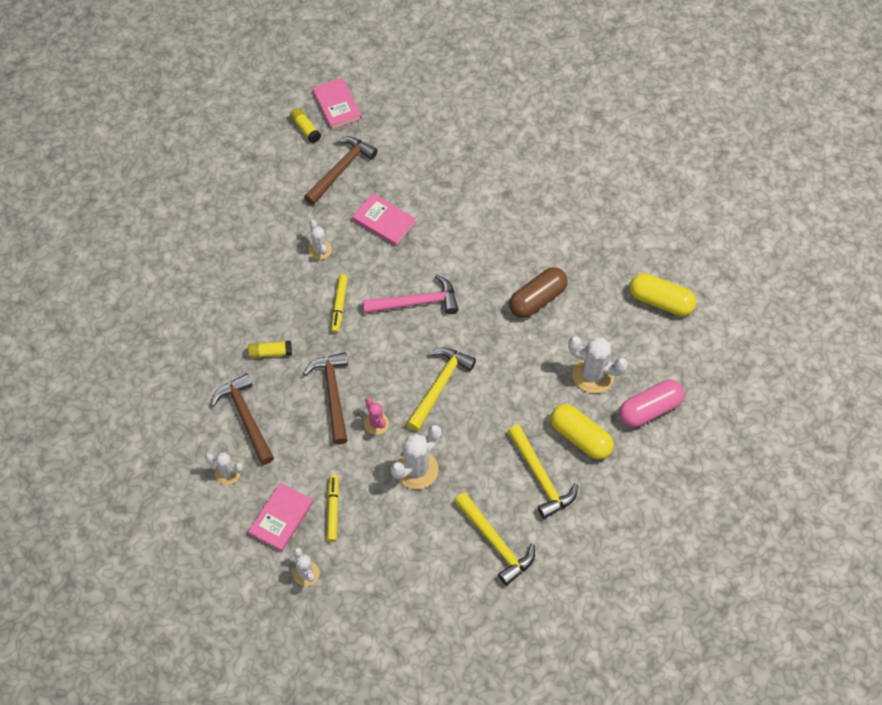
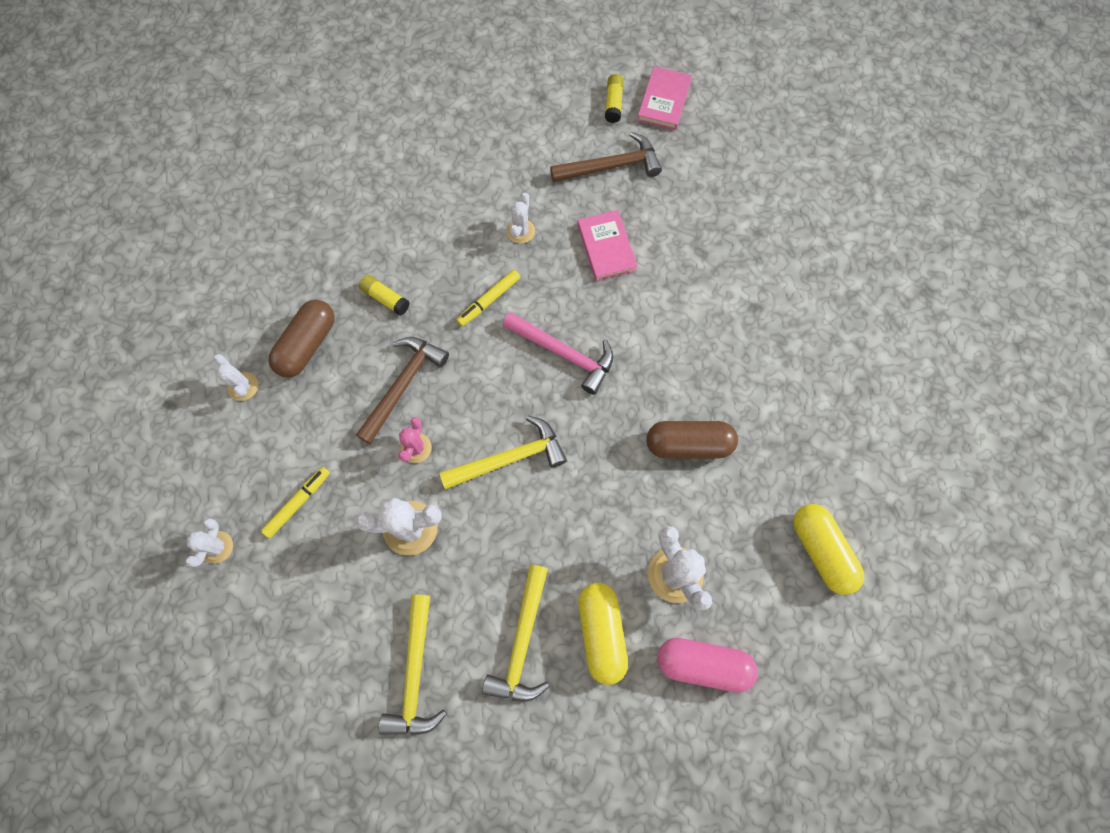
camera: 40 degrees right, 10 degrees up
brown hammer [211,374,274,465] -> brown capsule [268,300,335,378]
pink book [248,482,313,552] -> none

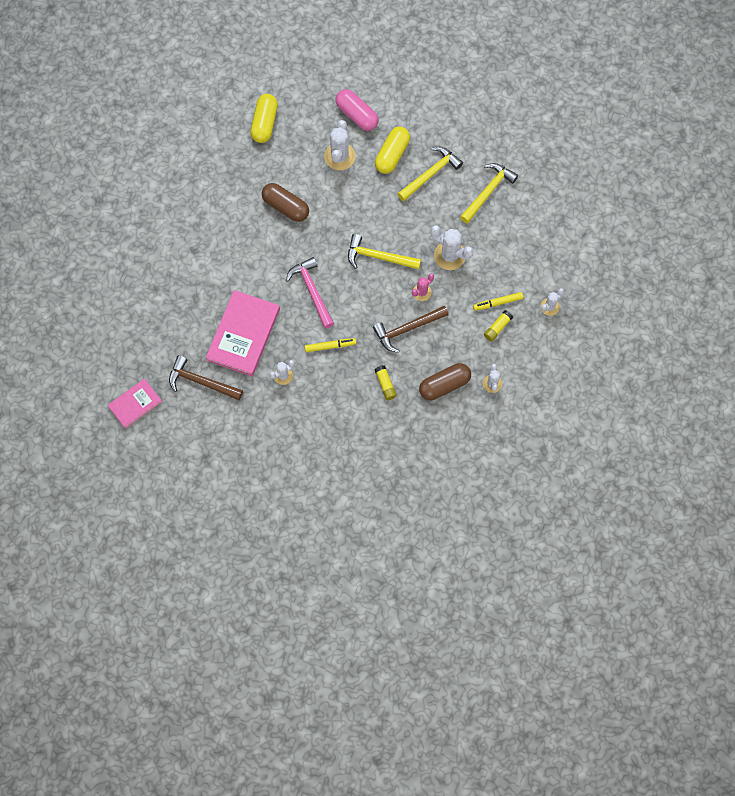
camera: 145 degrees left, 0 degrees up
pink book [577,210,638,281] -> pink book [206,290,280,376], size x1.72
yellow glue stick [605,74,624,123] -> yellow glue stick moved to [484,310,513,342]

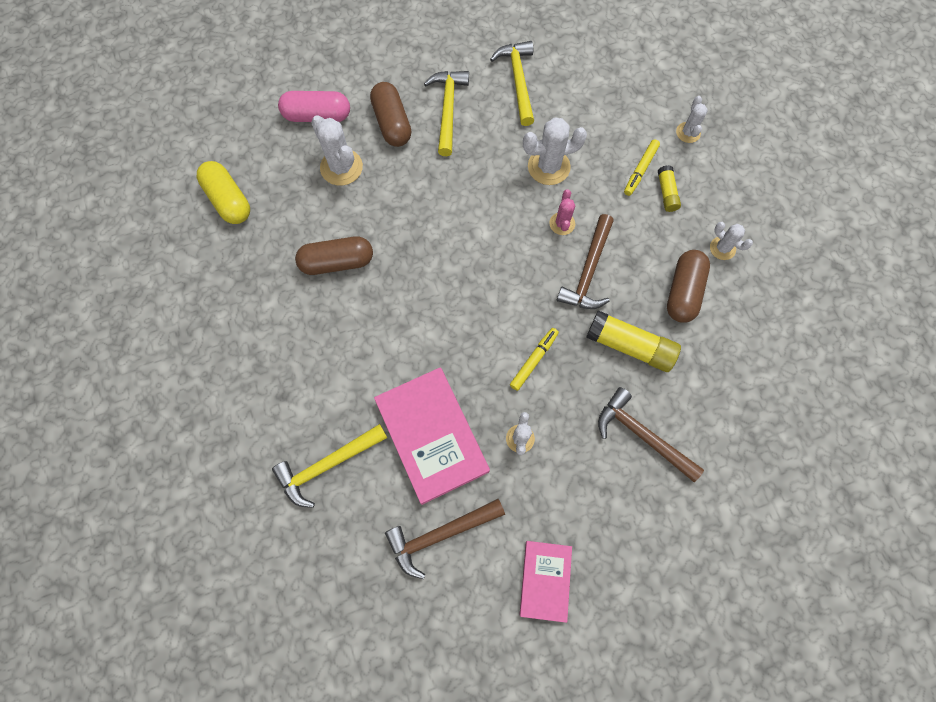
camera: 45 degrees left, 0 degrees up
pink book [108,379,162,429] -> pink book moved to [520,541,572,623]
pink hammer [286,257,334,329] -> none
yellow hammer [348,234,421,270] -> yellow hammer moved to [272,424,387,508]
yellow capsule [375,127,410,174] -> brown capsule [370,82,411,147]
yellow glue stick [375,365,397,400] -> yellow glue stick [586,310,681,372], size x1.81
none -> brown hammer [598,387,704,482]

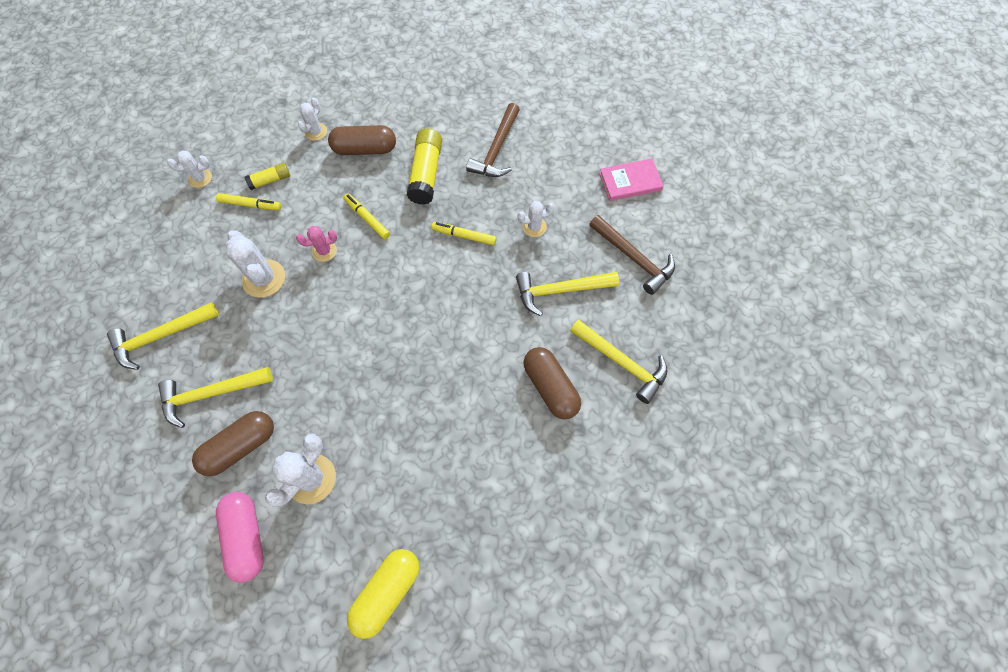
camera: 110 degrees left, 5 degrees down
brown capsule [295,236,373,275] -> brown capsule moved to [523,347,581,419]
pink book [374,368,490,505] -> yellow hammer [516,272,619,316]
brown hammer [557,214,614,309] -> yellow marker [343,193,390,239]

